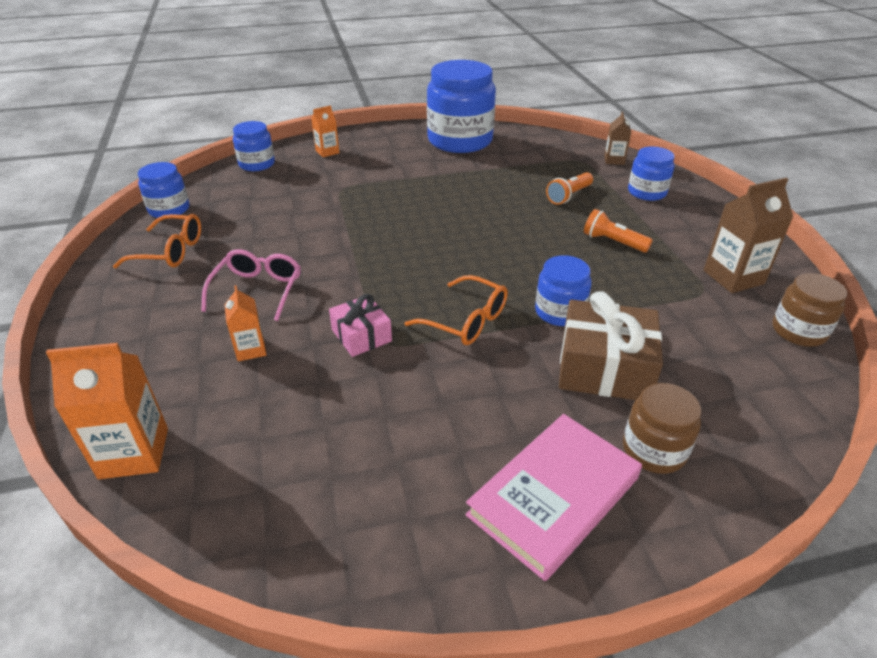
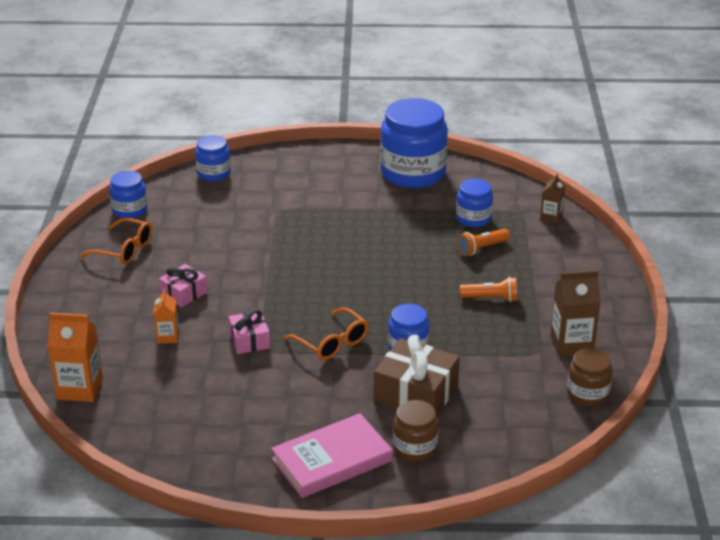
camera: 15 degrees right, 5 degrees down
pink glasses [201,249,301,321] -> pink gift [159,264,208,307]
orange carton [312,105,339,157] -> none
orange flashlight [584,209,653,253] -> orange flashlight turned 135 degrees clockwise [460,277,517,302]
blue jar [628,146,674,201] -> blue jar moved to [456,179,493,227]

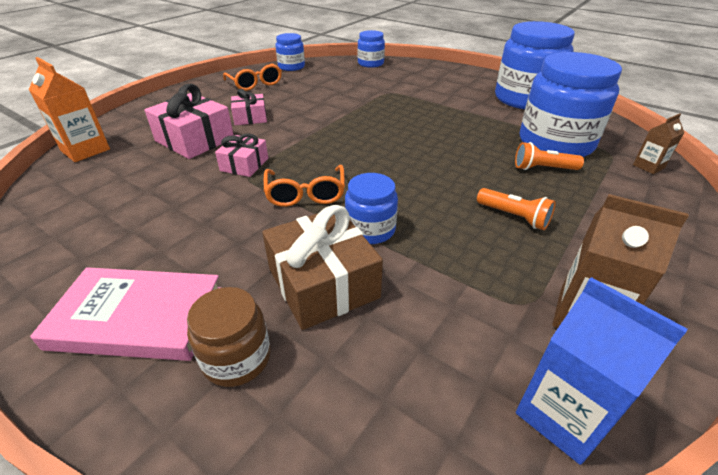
camera: 35 degrees right, 5 degrees up
orange carton [153,289,179,344] -> pink gift [144,84,234,159]
blue jar [456,179,493,227] -> blue jar [520,52,622,157], size x1.94
brown jar [567,348,613,407] -> blue carton [516,277,688,465]

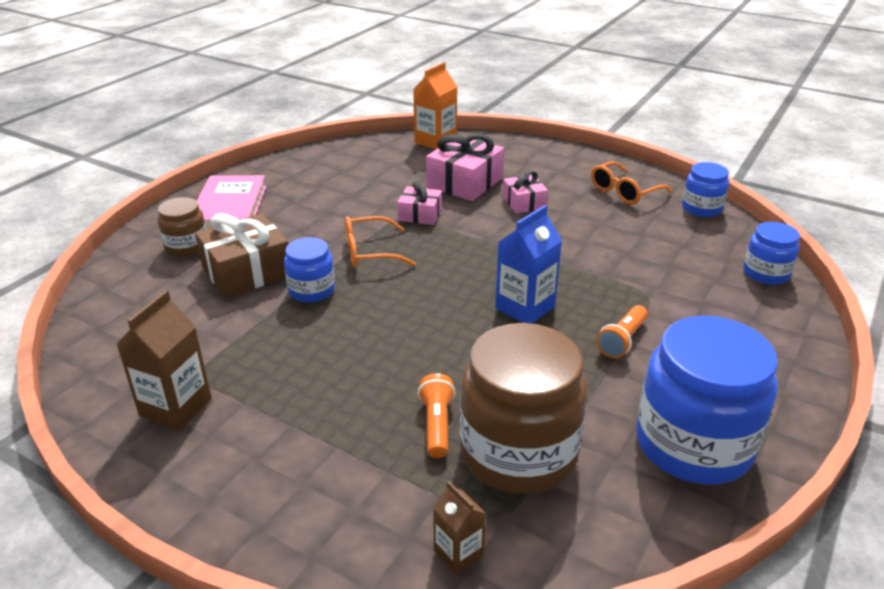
camera: 85 degrees right, 5 degrees down
orange flashlight [477,188,556,230] -> orange flashlight moved to [596,305,648,358]
blue carton [516,277,688,465] -> blue carton moved to [495,205,562,324]
blue jar [520,52,622,157] -> brown jar [460,323,588,494]

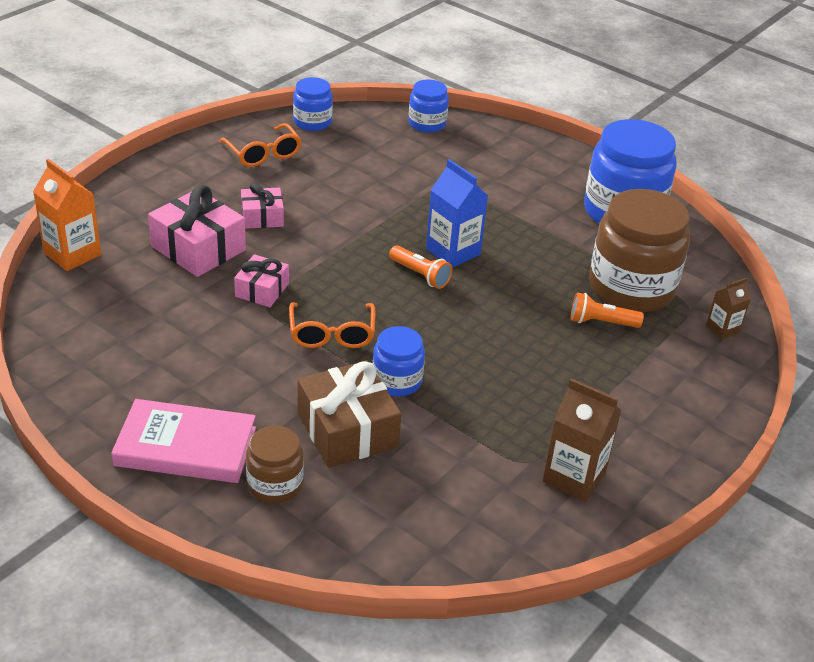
camera: 85 degrees left, 5 degrees up
orange flashlight [596,305,648,358] -> orange flashlight moved to [389,245,453,289]

